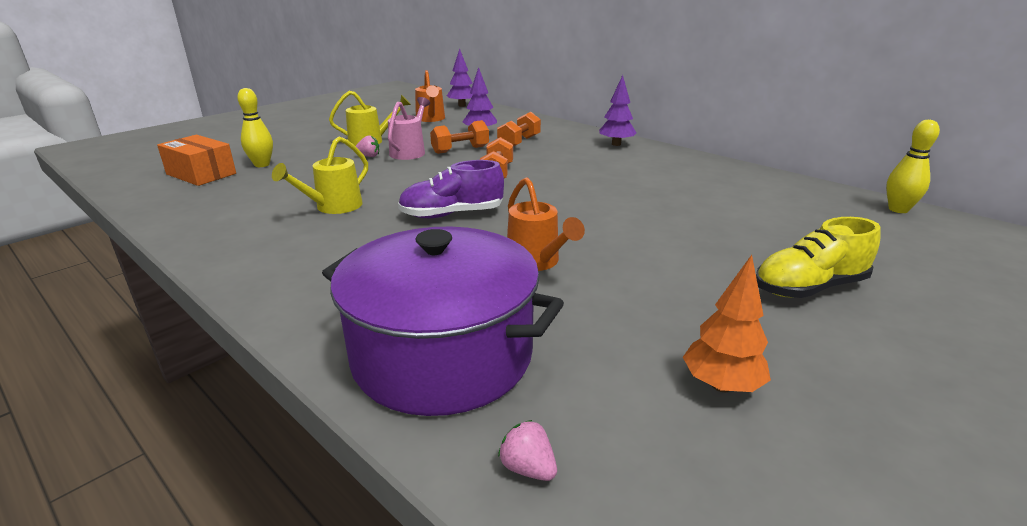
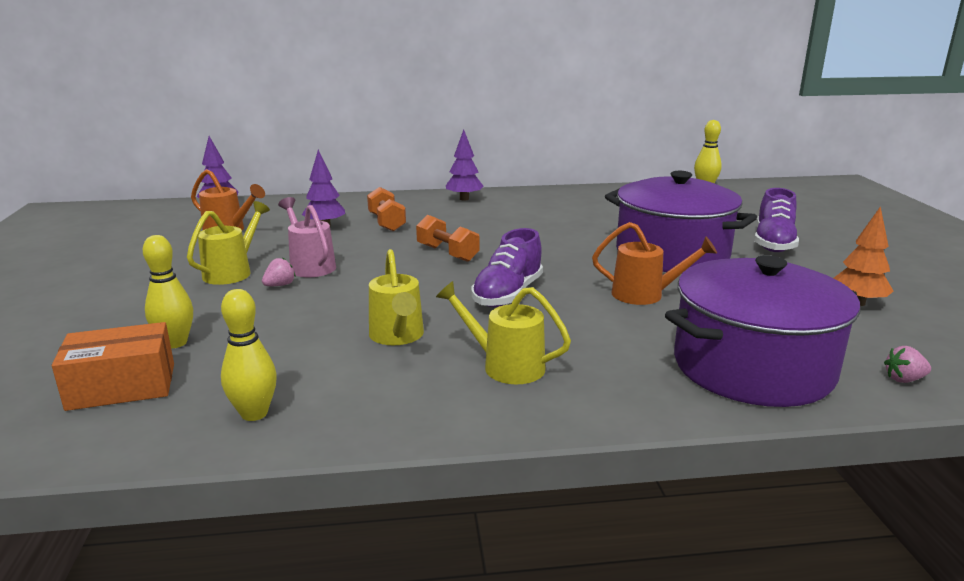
camera: 50 degrees left, 5 degrees down
orange dumbbell [430,120,489,154] -> none
yellow shoe [756,217,880,298] -> purple shoe [754,188,799,252]
none -> yellow bowling pin [221,289,277,421]
none -> yellow watering can [436,281,571,384]
none -> purple pot [605,171,757,272]

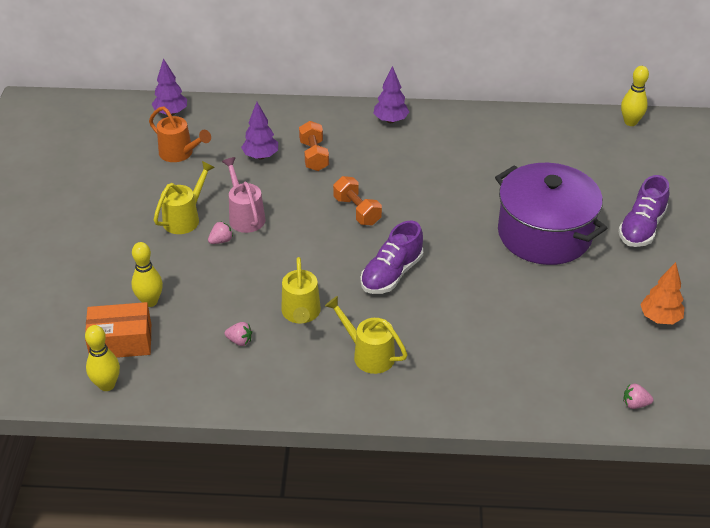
camera: 10 degrees right, 20 degrees up
yellow bowling pin [221,289,277,421] -> yellow bowling pin moved to [85,325,120,391]
orange watering can [592,222,717,305] -> none
purple pot [665,255,860,407] -> none
none -> pink strawberry [224,322,252,346]

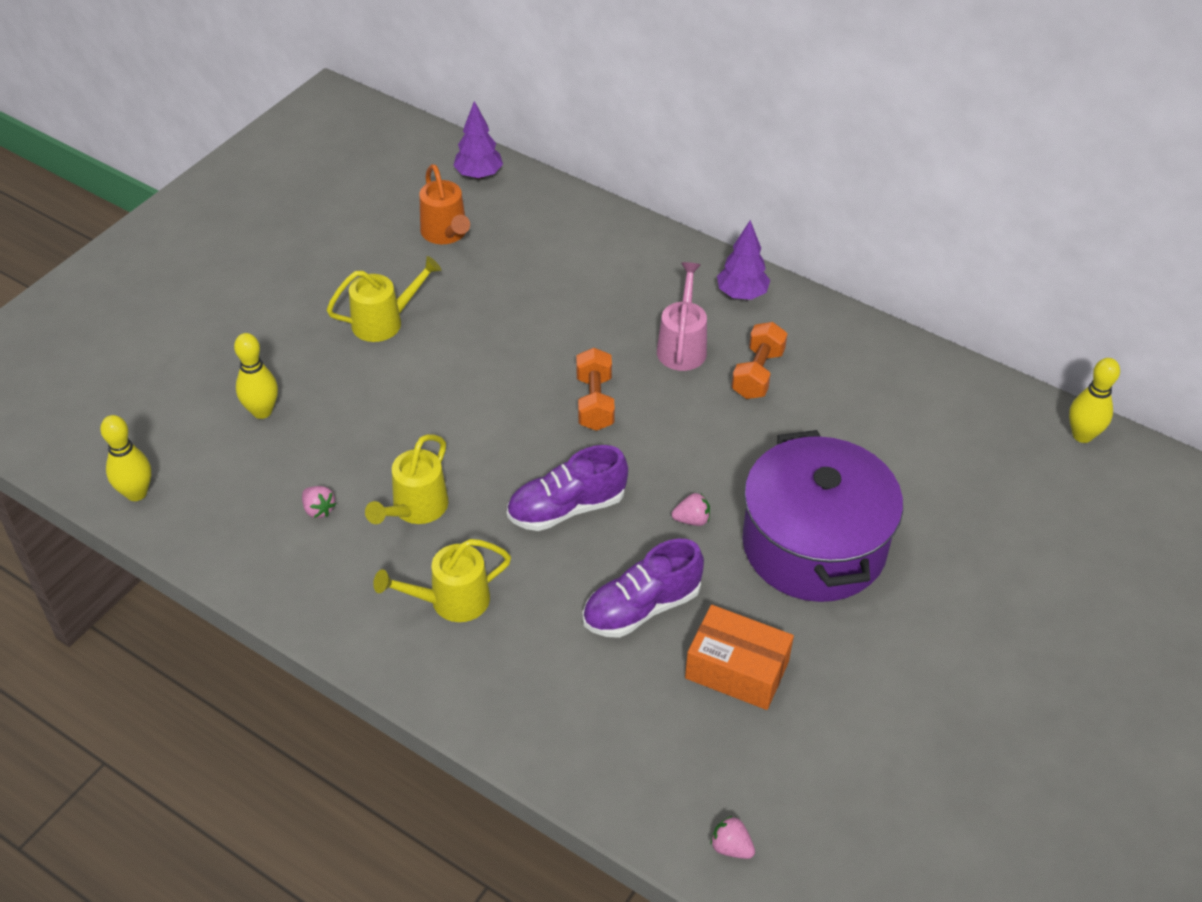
camera: 30 degrees right, 5 degrees up
orange box [85,302,151,358] -> orange box moved to [685,605,794,710]
pink strawberry [208,221,233,244] -> pink strawberry moved to [672,493,710,526]
pink watering can [222,157,265,233] -> pink watering can moved to [657,262,707,371]
purple tree [241,102,278,159] -> none
orange dumbbell [299,121,329,171] -> orange dumbbell moved to [731,322,787,399]
yellow watering can [325,296,407,374] -> yellow watering can turned 90 degrees counterclockwise [373,539,511,622]
purple shoe [618,175,669,247] -> purple shoe moved to [583,539,704,638]
orange tree [640,262,684,324] -> none

